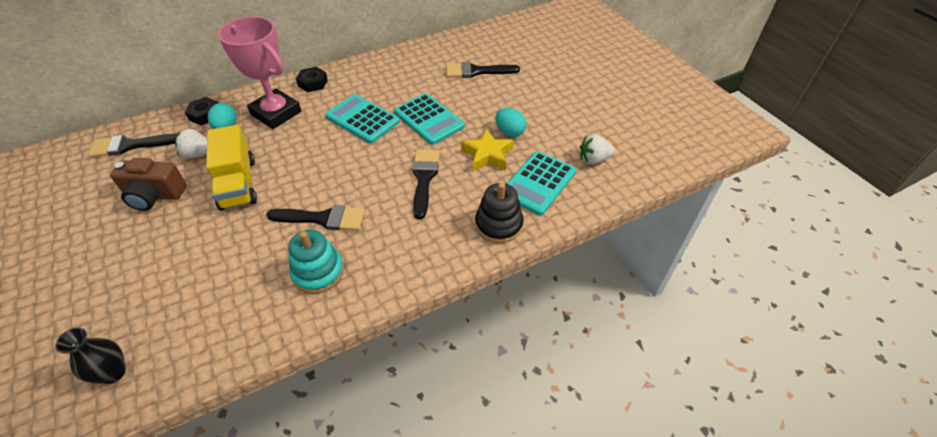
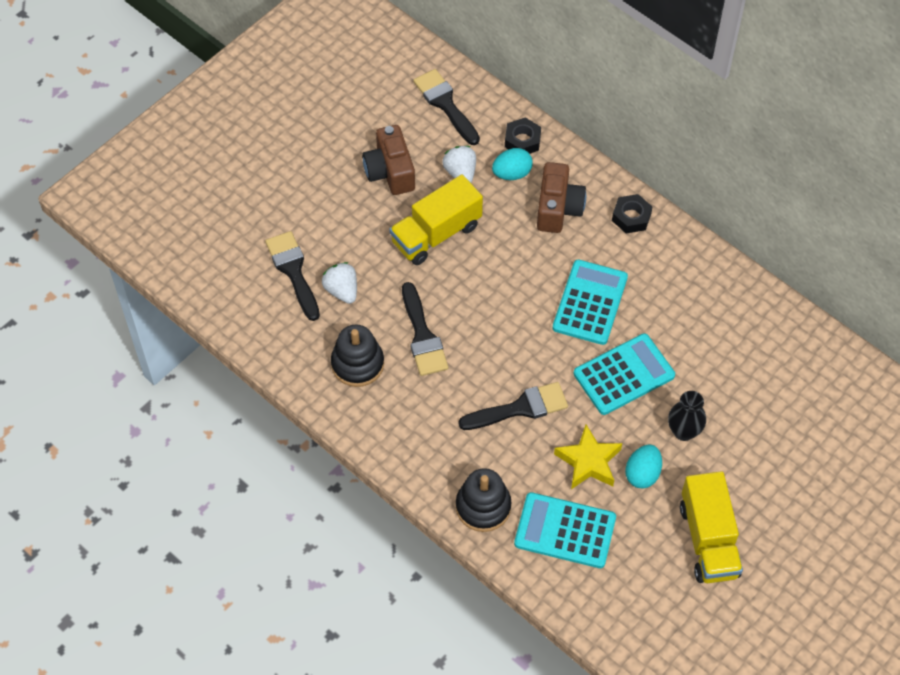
camera: 70 degrees right, 10 degrees up
black vase [55,327,126,384] -> black vase moved to [668,391,706,441]
pink trophy [218,16,301,129] -> brown camera [537,162,586,233]
turquoise stacking toy [289,230,344,294] -> black stacking toy [331,325,384,387]
turquoise calculator [394,93,465,145] -> turquoise calculator turned 150 degrees counterclockwise [574,333,675,415]
black brush [446,62,520,78] -> black brush moved to [265,231,320,321]
white strawberry [580,134,615,164] -> white strawberry moved to [322,262,357,304]
none -> yellow truck [680,471,743,583]

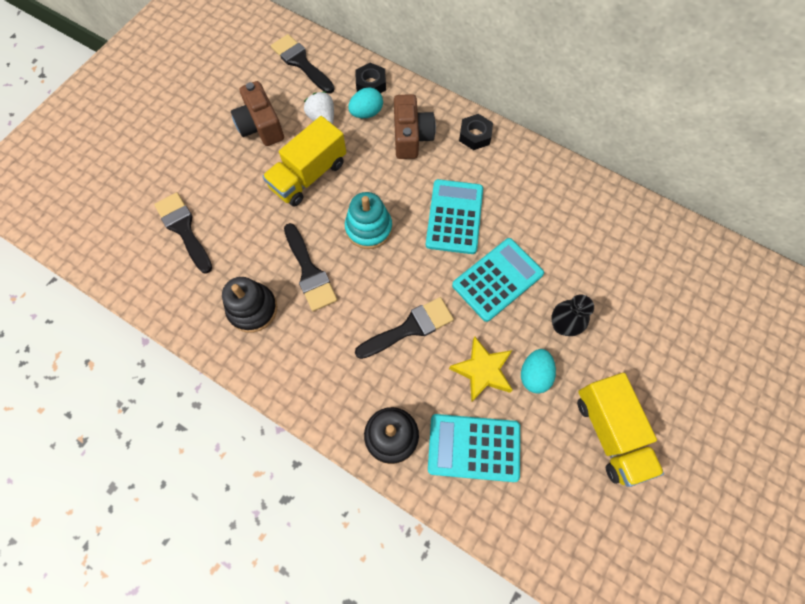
camera: 10 degrees left, 10 degrees up
white strawberry [322,262,357,304] -> none
none -> turquoise stacking toy [345,192,392,249]

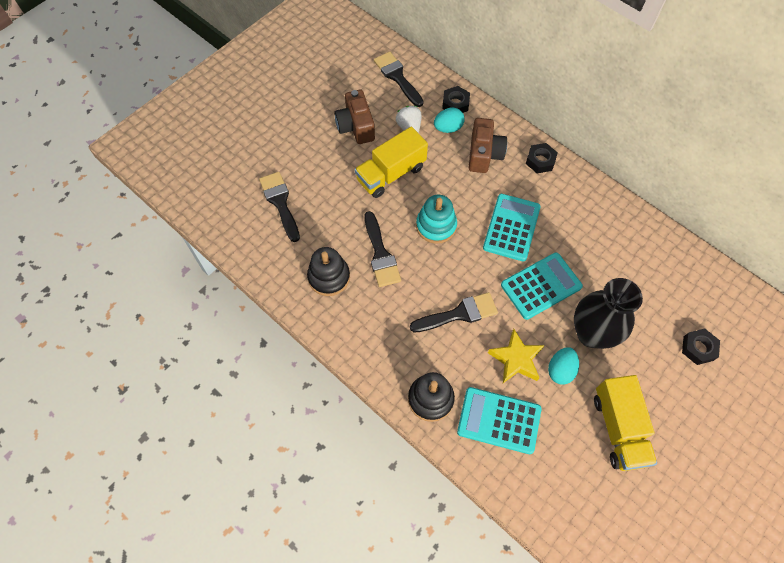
camera: 10 degrees right, 5 degrees down
black vase [551,294,594,336] -> black vase [574,278,643,349], size x1.80
none -> black nut [682,328,720,365]

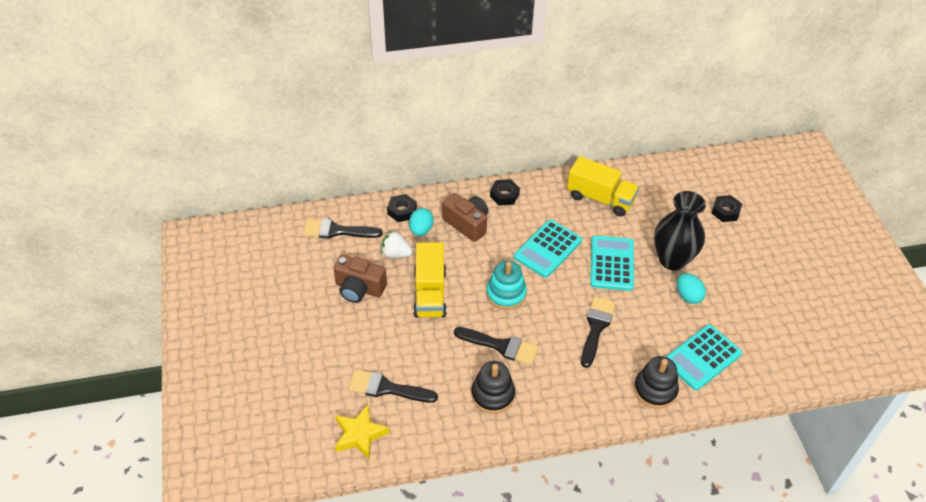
camera: 55 degrees left, 15 degrees down
turquoise calculator [483,194,541,262] -> turquoise calculator turned 105 degrees counterclockwise [514,220,582,278]
yellow star [488,329,545,383] -> yellow star moved to [335,405,389,459]
yellow truck [594,375,657,471] -> yellow truck moved to [567,156,639,217]

